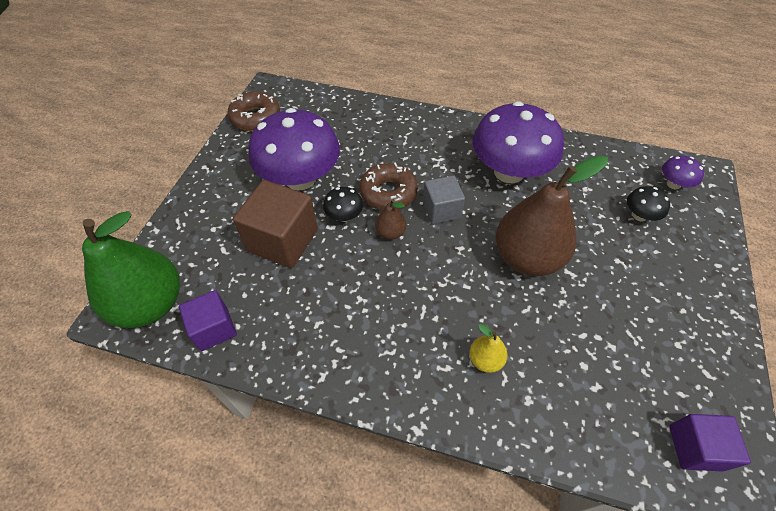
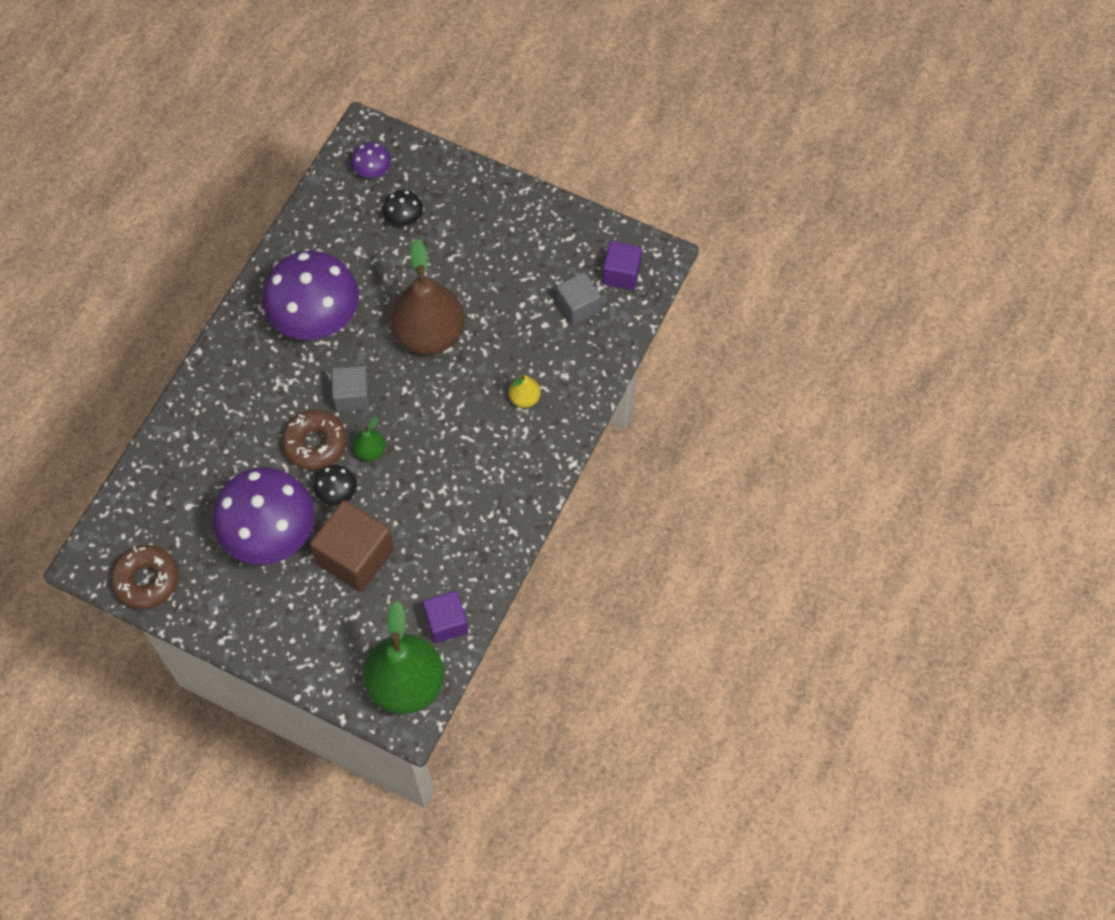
camera: 80 degrees left, 10 degrees up
brown pear [375,199,406,240] -> green pear [353,417,386,461]
none -> grey cube [556,272,601,325]

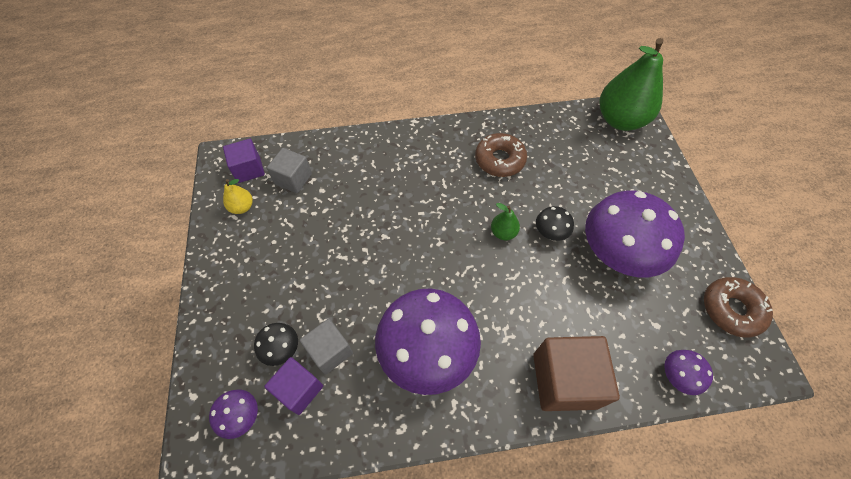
camera: 125 degrees left, 5 degrees down
brown donut [282,410,347,470] -> brown donut moved to [475,133,527,177]
brown cube [310,500,394,592] -> brown cube moved to [533,336,620,411]
grey cube [331,366,370,412] -> grey cube moved to [300,319,353,375]
brown pear [391,238,465,355] -> none
purple cube [423,591,469,643] -> purple cube moved to [264,357,323,415]
yellow pear [508,375,541,408] -> yellow pear moved to [223,179,253,214]
none -> purple mushroom [664,350,713,395]

